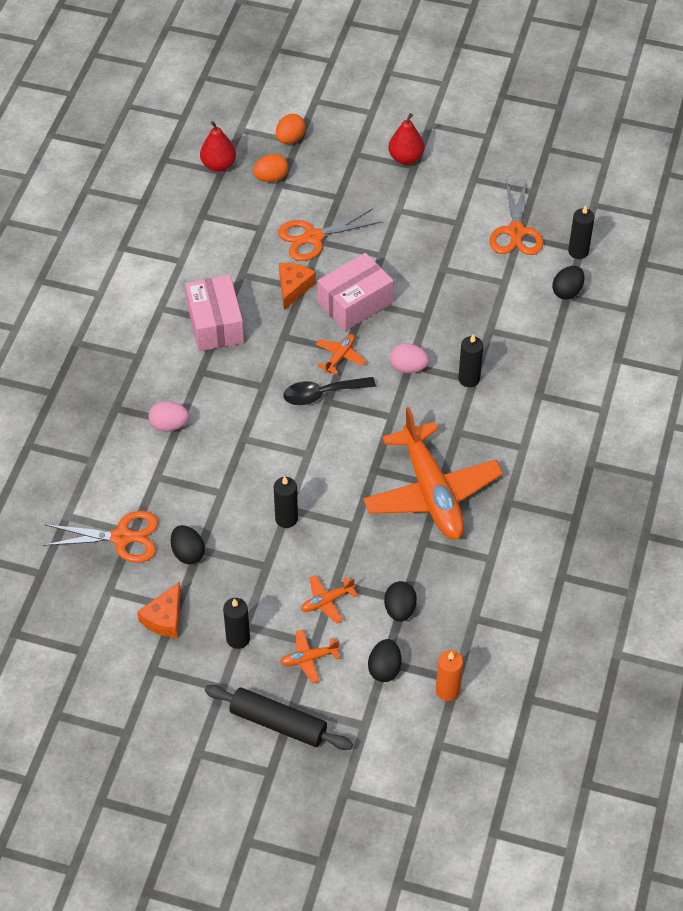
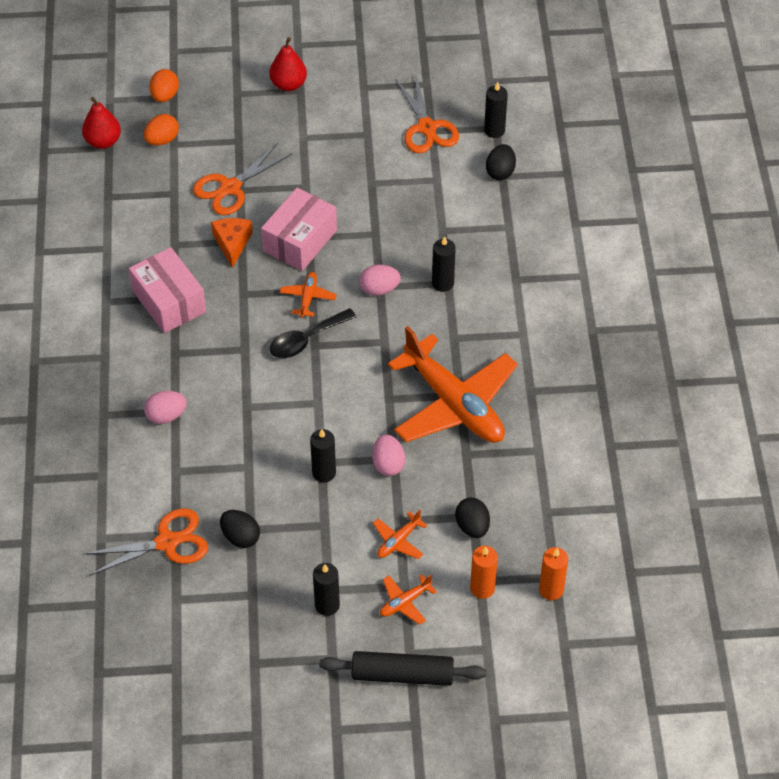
camera: 20 degrees left, 0 degrees up
orange cheese [137,582,181,638] -> none
black egg [368,639,401,682] -> orange candle [470,546,498,599]
none -> pink egg [372,434,405,476]

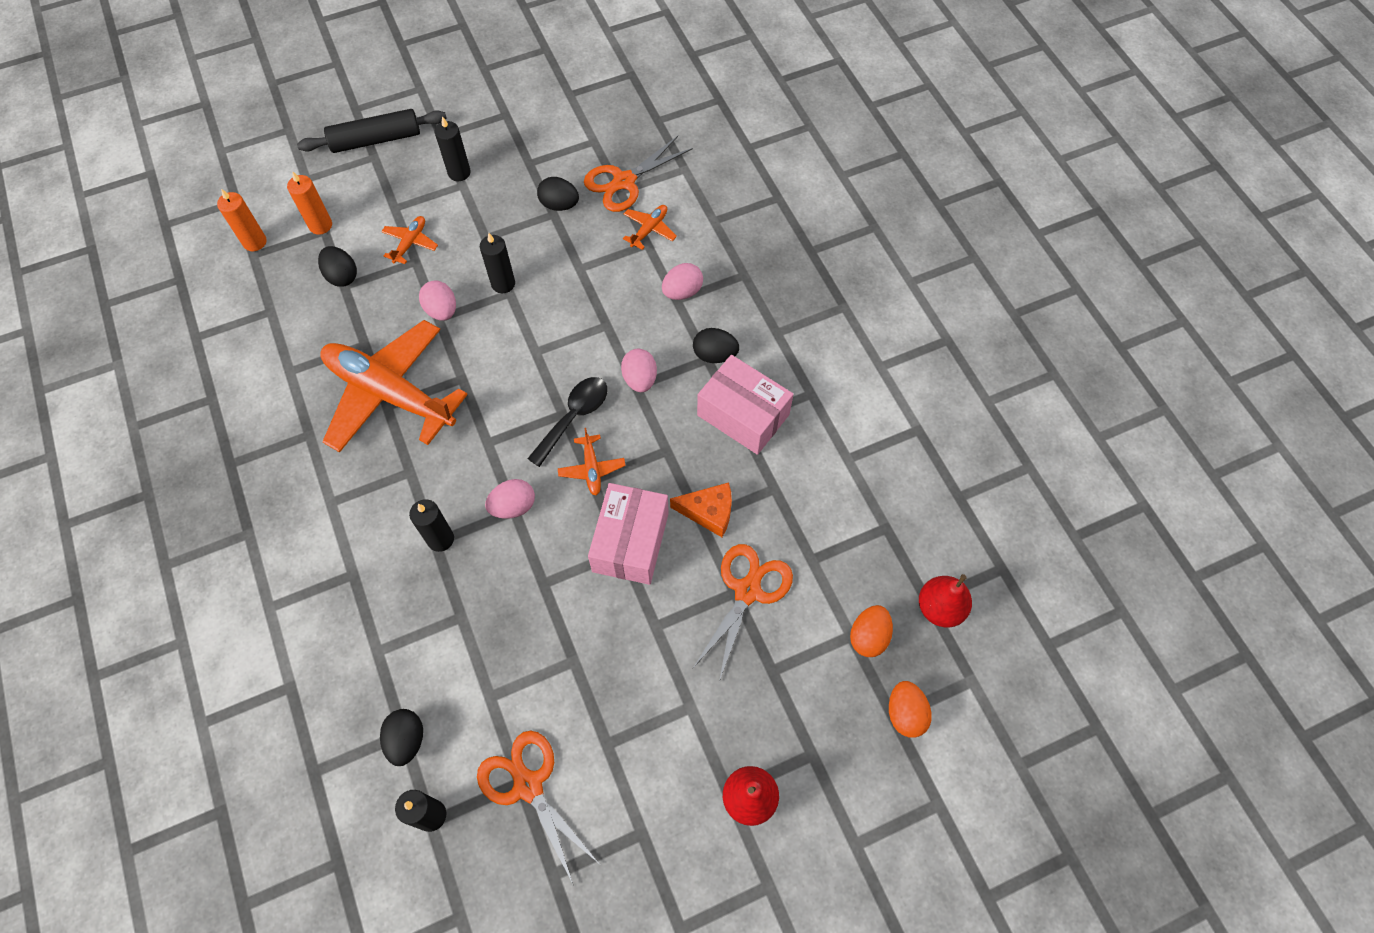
camera: 160 degrees right, 10 degrees up
orange cheese [211,218,253,268] -> orange cheese turned 60 degrees counterclockwise [670,482,732,537]
orange plane [380,574,437,625] -> orange plane moved to [623,205,677,250]
none -> pink egg [621,349,657,392]
none -> black egg [693,328,739,363]

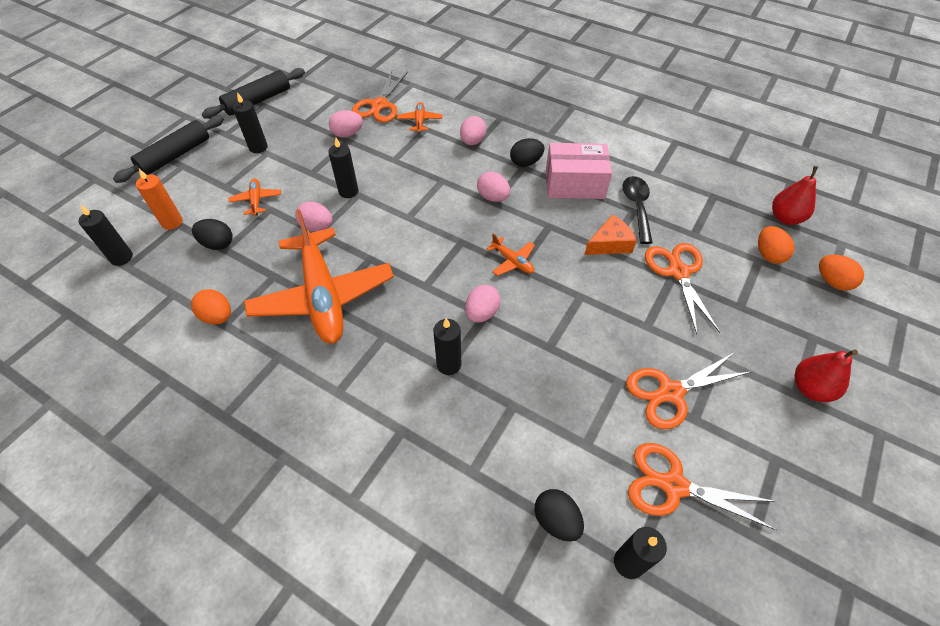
camera: 35 degrees left, 10 degrees down
orange candle [217,189,267,251] -> black candle [78,205,133,266]
orange plane [321,320,468,452] -> orange plane turned 105 degrees counterclockwise [244,209,394,344]
black spoon [527,377,608,467] -> black spoon moved to [622,176,653,244]
black egg [537,177,579,211] -> pink egg [329,110,363,137]
pink box [588,483,669,585] -> none
none -> orange egg [191,289,231,325]
none -> black rolling pin [202,68,305,119]
none -> orange scissors [626,352,751,429]

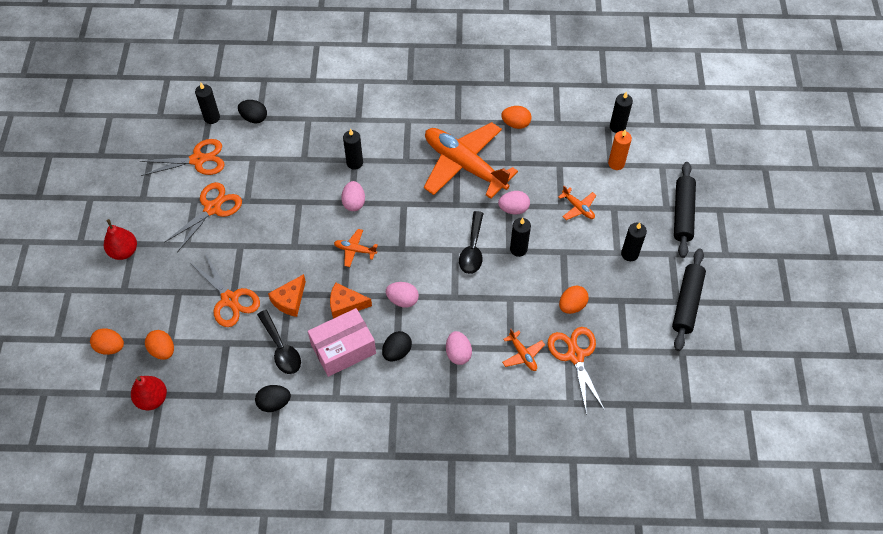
camera: 150 degrees right, 5 degrees up
black egg [192,219,233,250] -> black egg moved to [255,385,291,412]
pink egg [329,110,363,137] -> orange egg [559,286,589,314]
none -> orange cheese [330,282,372,319]
none -> black spoon [459,211,484,274]

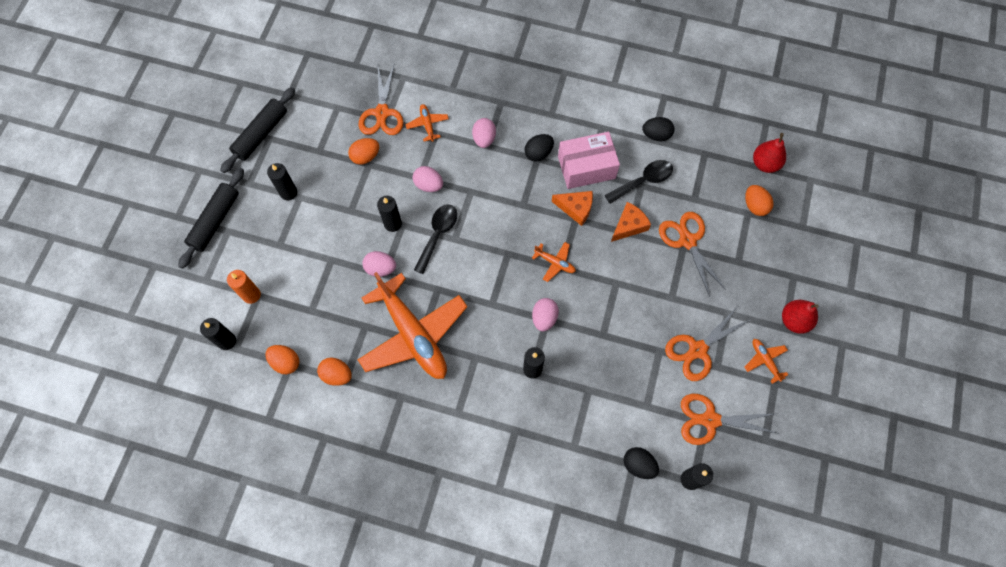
camera: 165 degrees left, 10 degrees up
orange egg [90,328,124,355] -> orange egg moved to [265,345,299,374]
black spoon [257,310,301,374] -> black spoon turned 75 degrees clockwise [605,160,673,204]
pink egg [386,282,419,308] -> pink egg moved to [412,166,443,192]
orange plane [558,186,596,220] -> orange plane moved to [744,339,788,384]

